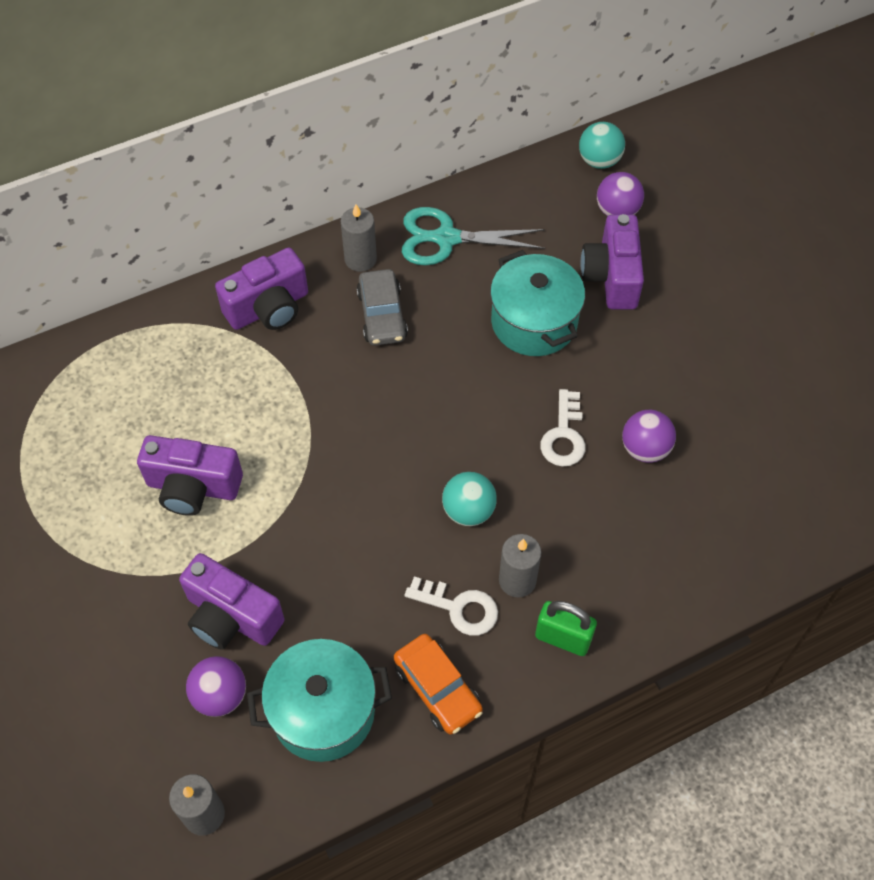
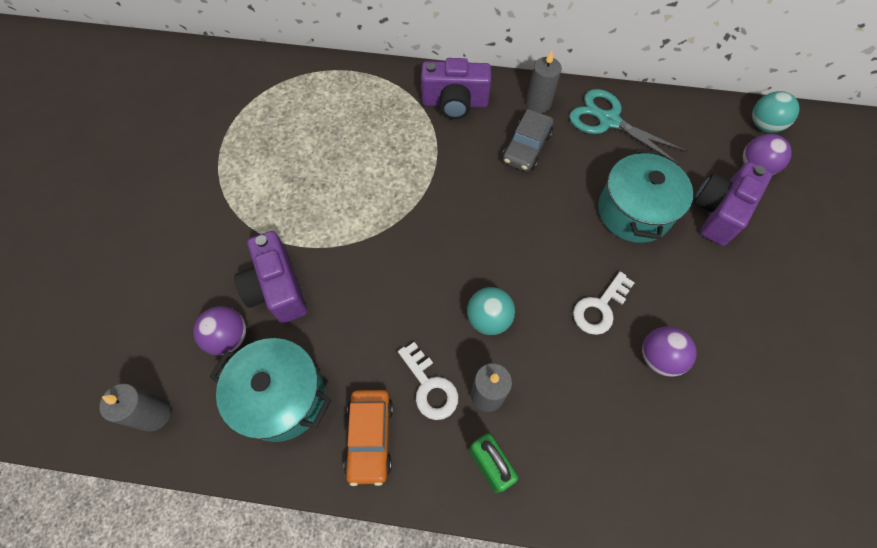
camera: 35 degrees right, 5 degrees up
purple camera [137,435,243,516] -> none

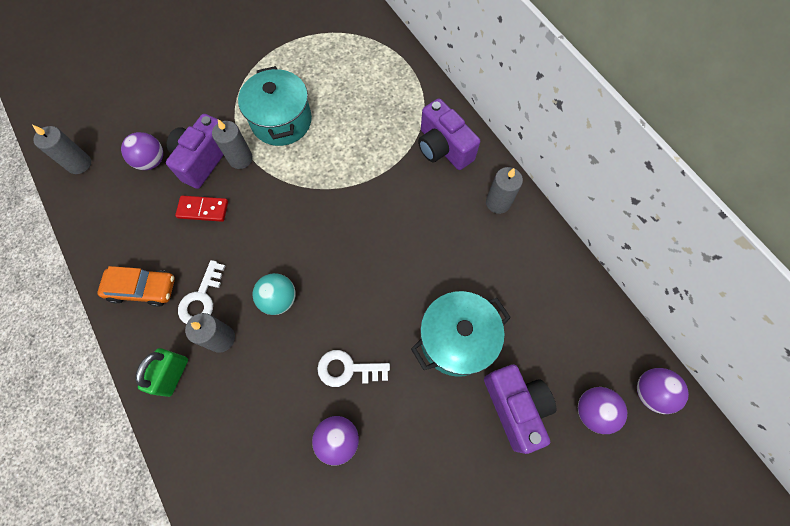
camera: 50 degrees right, 5 degrees up
turquoise pot [210,338,331,442] -> turquoise pot moved to [238,66,312,146]
orange car [344,390,393,486] -> orange car turned 135 degrees counterclockwise [98,266,175,307]
grey car [502,109,554,172] -> none
turquoise scissors [569,89,687,165] -> none
purple camera [693,162,772,246] -> purple camera turned 75 degrees clockwise [484,364,556,454]
turquoise ball [752,91,800,133] -> purple ball [637,368,689,414]
none -> red domino [175,196,228,222]
none -> grey candle [212,119,253,169]

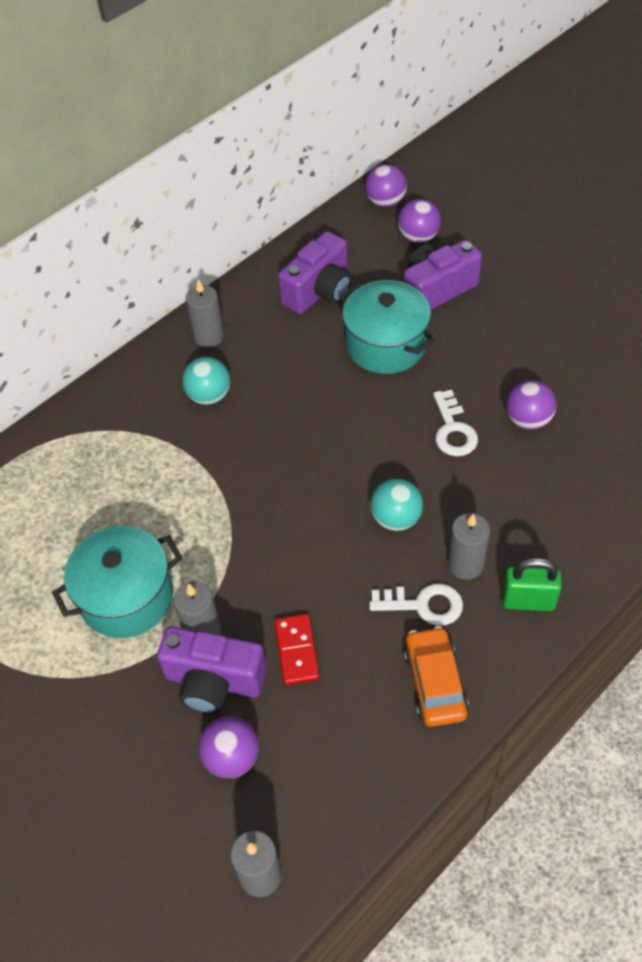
camera: 100 degrees left, 15 degrees down
purple camera [418,98,480,170] -> purple camera moved to [278,231,352,314]
none -> turquoise ball [182,357,230,405]

